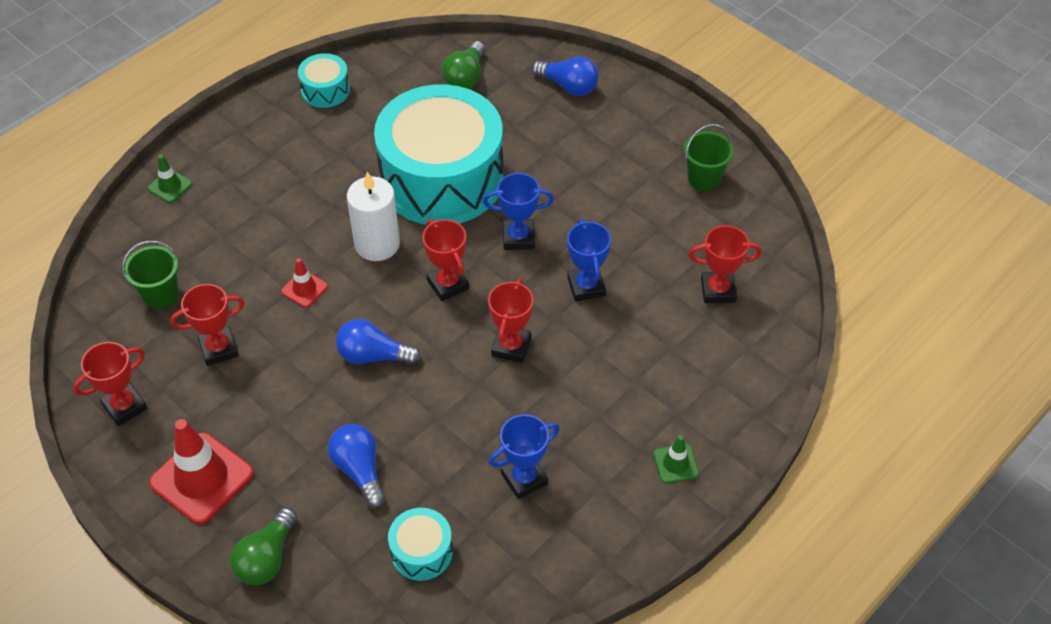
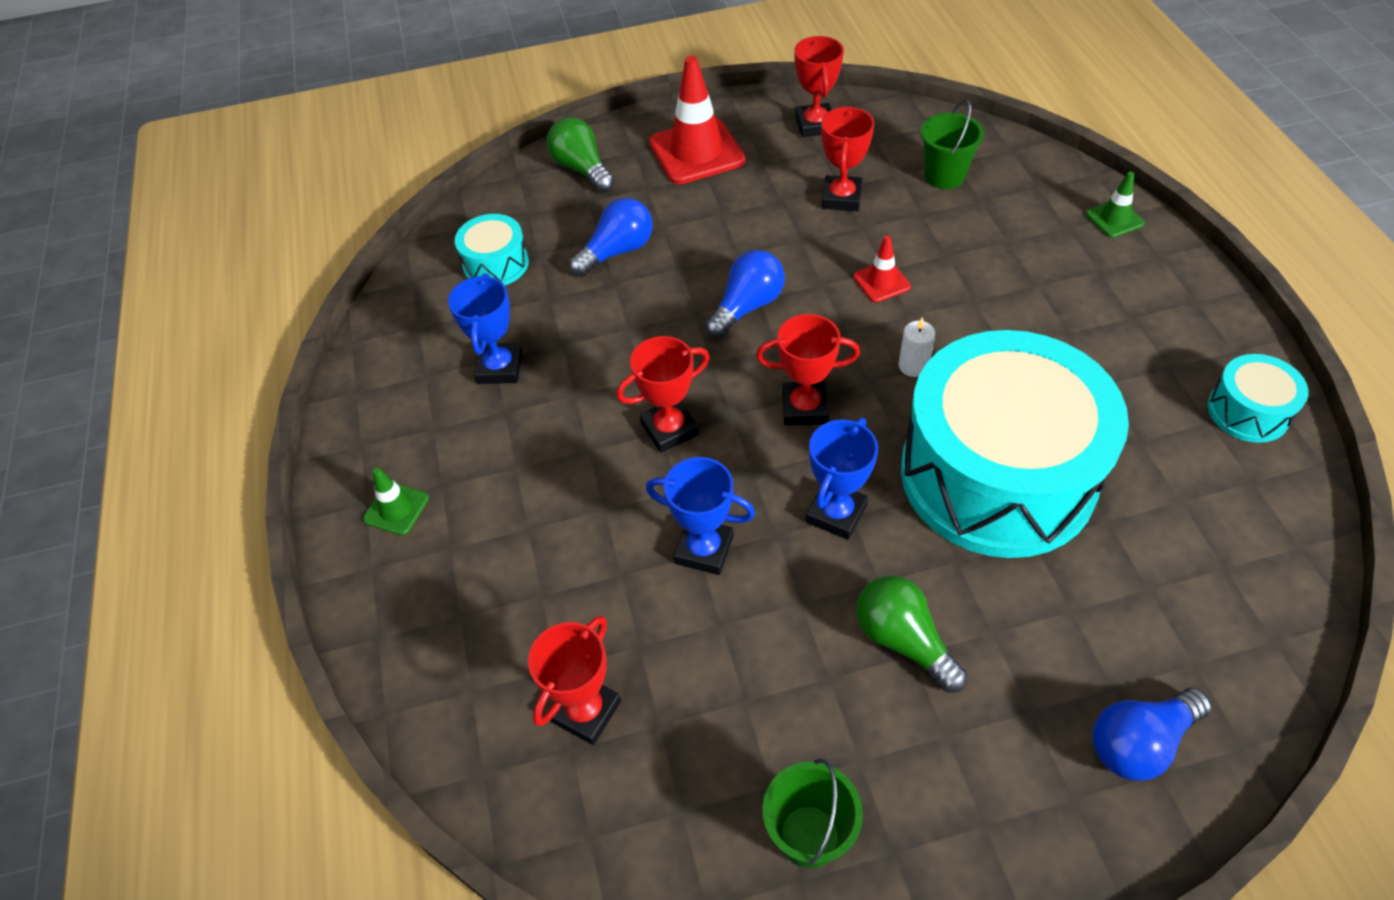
camera: 125 degrees right, 0 degrees up
blue light bulb [328,424,386,508] -> blue light bulb turned 45 degrees counterclockwise [569,198,653,277]
white candle [347,172,400,261] -> white candle [899,317,935,377], size x0.48
green light bulb [442,41,485,89] -> green light bulb moved to [856,576,968,693]
red trophy [488,279,534,363] -> red trophy turned 75 degrees counterclockwise [616,336,710,453]

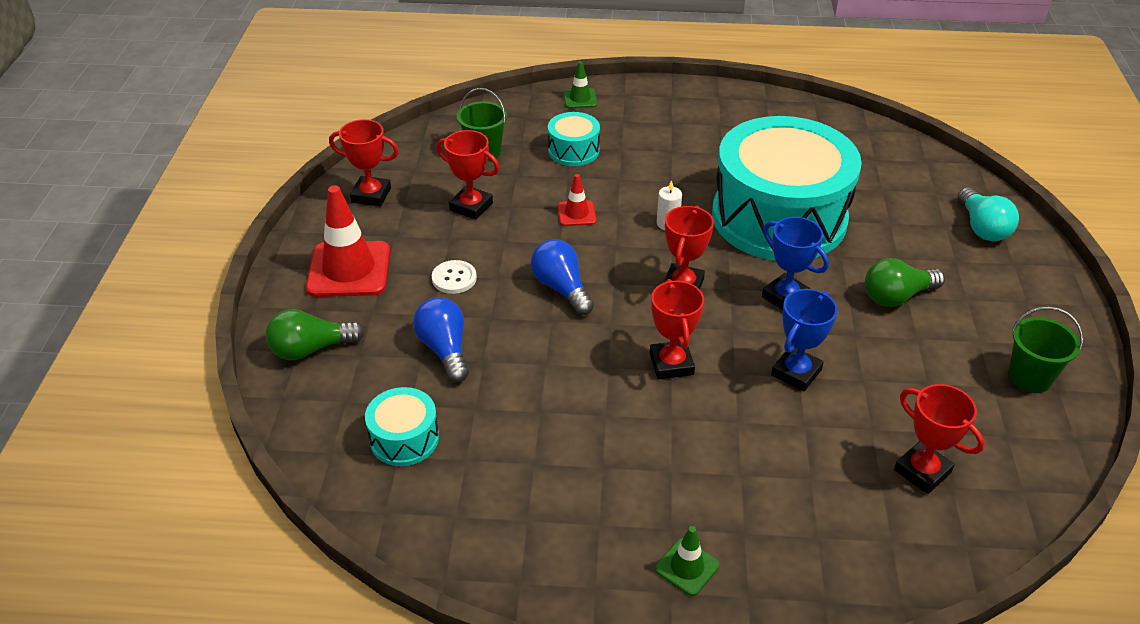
camera: 75 degrees left, 10 degrees down
blue trophy [448,273,522,384] -> none
blue light bulb [1092,688,1212,781] -> turquoise light bulb [957,187,1019,241]
turquoise drum [1208,354,1309,443] -> turquoise drum moved to [548,112,600,166]
none -> white button [432,260,477,294]

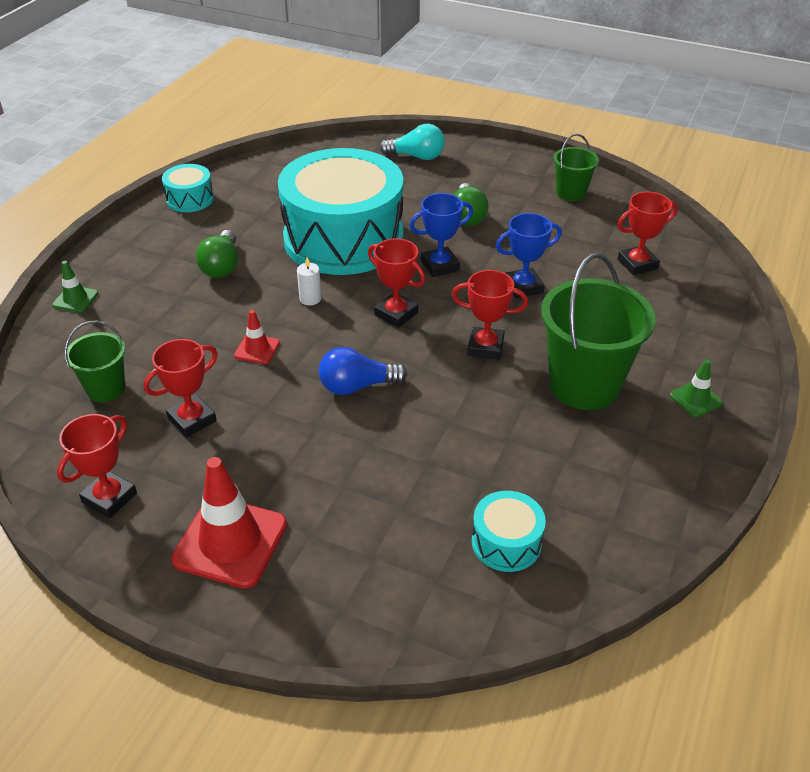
camera: 70 degrees left, 0 degrees up
green light bulb [266,309,365,360] -> green light bulb moved to [196,230,238,278]
blue light bulb [413,297,469,383] -> none
white button [432,260,477,294] -> none
turquoise drum [548,112,600,166] -> turquoise drum moved to [162,164,214,212]
blue trophy [771,289,838,392] -> blue trophy turned 75 degrees counterclockwise [496,213,562,299]
none -> green bucket [541,253,656,410]

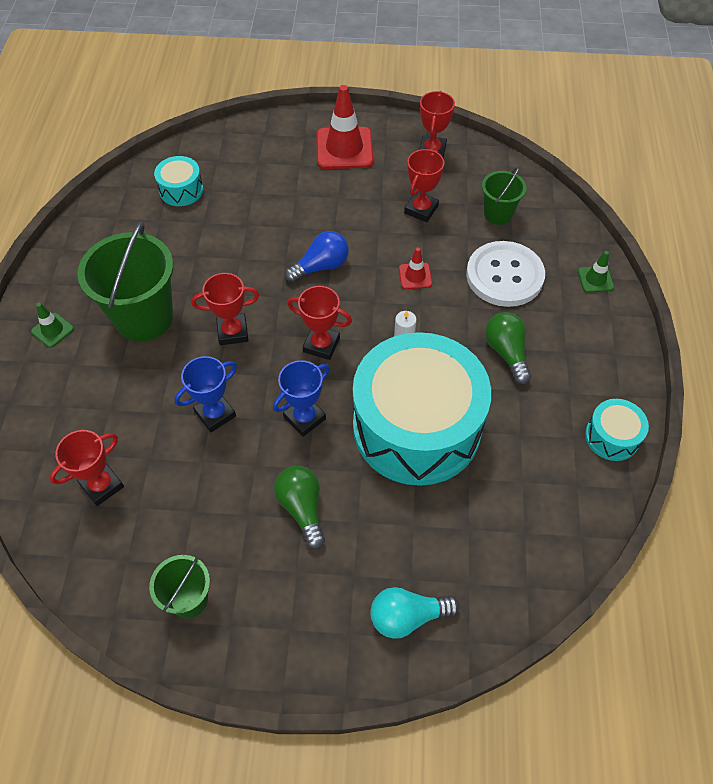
camera: 160 degrees right, 15 degrees up
none -> white button [466,241,545,307]

